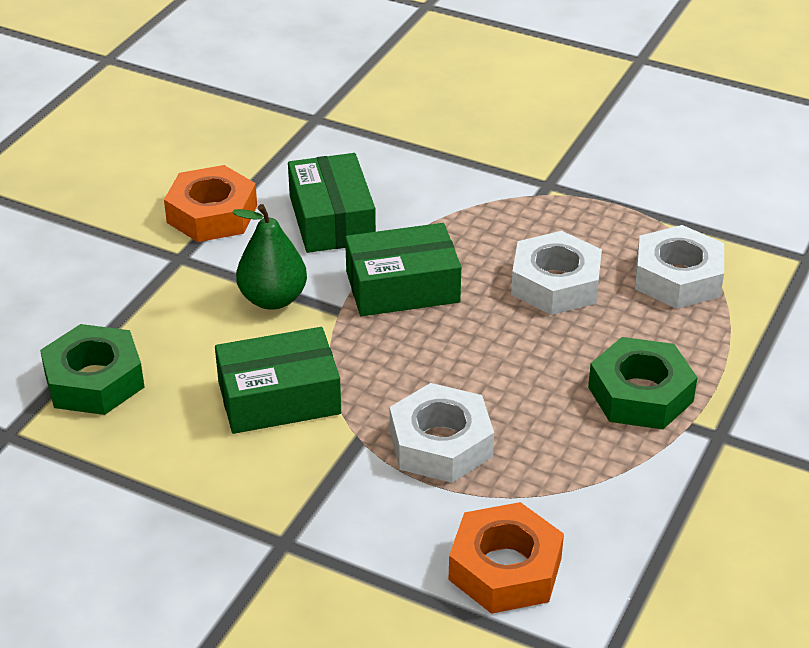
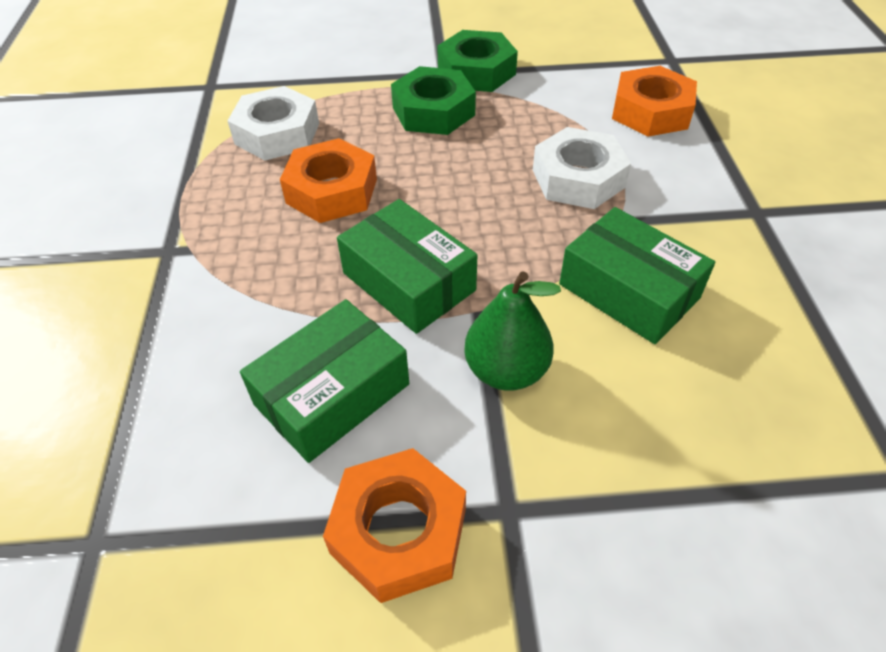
camera: 120 degrees left, 10 degrees up
green nut [40,324,144,415] -> green nut moved to [437,30,518,92]
white nut [511,231,602,315] -> orange nut [280,138,377,223]

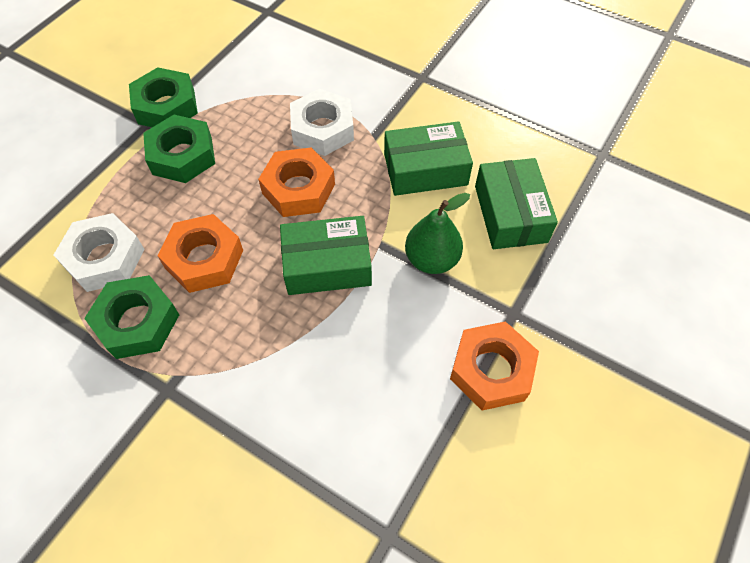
camera: 55 degrees left, 10 degrees up
green box [240,299,409,463] -> green box moved to [475,158,558,249]
orange nut [612,66,697,137] -> orange nut moved to [258,147,335,217]
none -> green nut [84,275,179,359]

